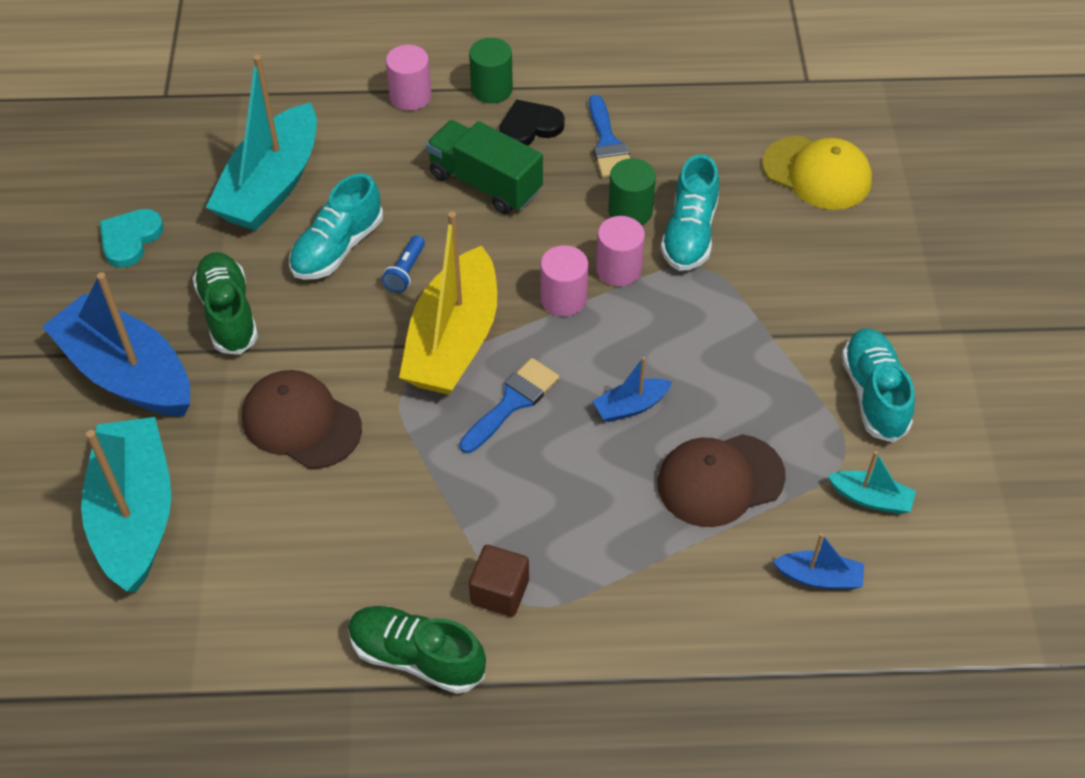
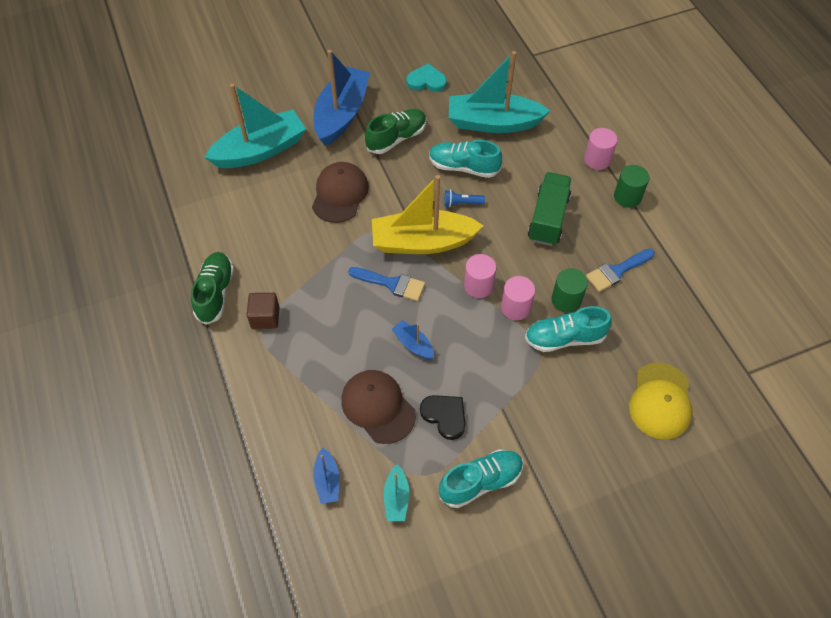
camera: 70 degrees right, 5 degrees up
black heart [499,100,565,146] -> black heart moved to [420,395,465,440]

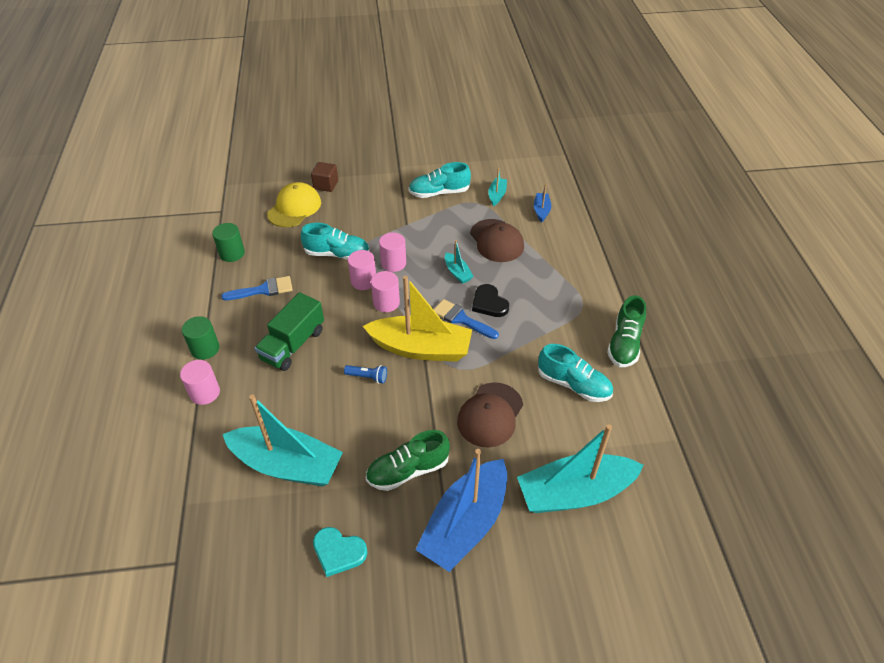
camera: 165 degrees left, 10 degrees down
brown cube [247,293,280,329] -> brown cube moved to [311,162,338,192]
blue boat [391,320,434,359] -> turquoise boat [445,240,474,284]
black heart [420,395,465,440] -> black heart moved to [472,284,509,317]
turquoise shoe [429,140,502,178] -> turquoise shoe moved to [538,344,613,402]
green cylinder [551,268,588,313] -> green cylinder moved to [212,223,245,262]
none -> pink cylinder [379,232,406,272]

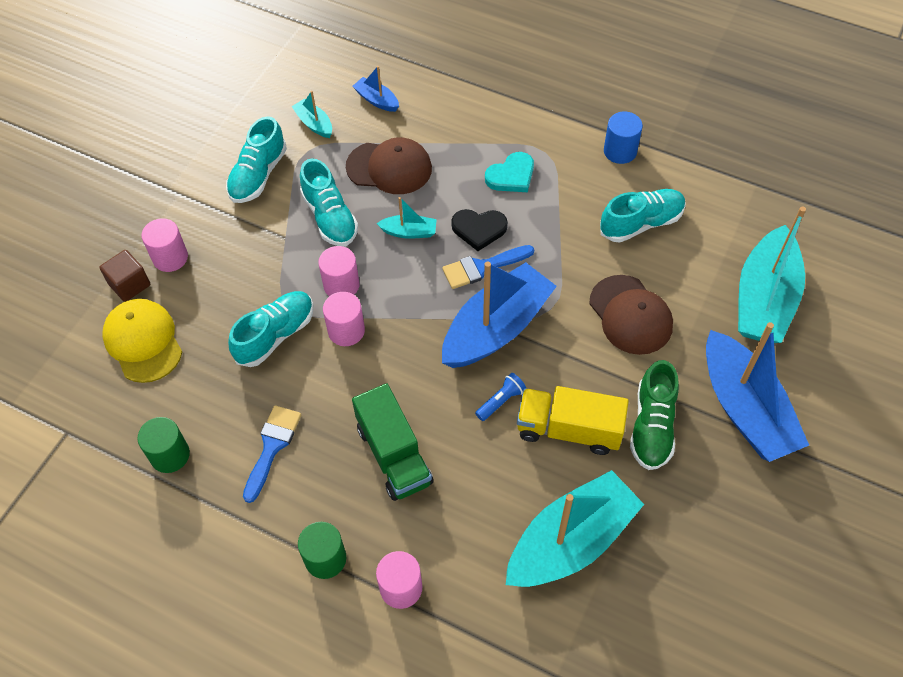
camera: 55 degrees left, 10 degrees up
turquoise heart [313,527,368,577] -> turquoise heart moved to [485,152,534,192]
yellow boat [363,276,472,362] -> blue boat [442,261,557,368]
pink cylinder [371,271,400,312] -> pink cylinder moved to [142,218,188,272]
green shoe [607,295,646,367] -> blue cylinder [604,112,643,164]
none -> turquoise shoe [300,159,358,246]
none -> yellow truck [517,386,629,455]

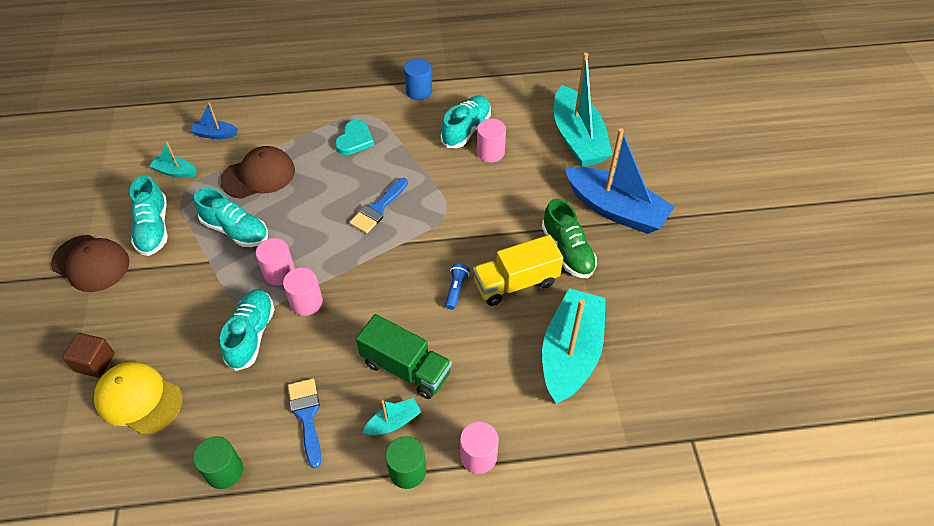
camera: 35 degrees left, 5 degrees down
pink cylinder [142,218,188,272] -> pink cylinder moved to [477,118,506,162]
turquoise boat [376,197,437,239] -> turquoise boat moved to [363,398,421,436]
blue boat [442,261,557,368] -> none
black heart [451,209,508,251] -> none
brown cap [589,275,673,355] -> brown cap moved to [51,235,129,292]

